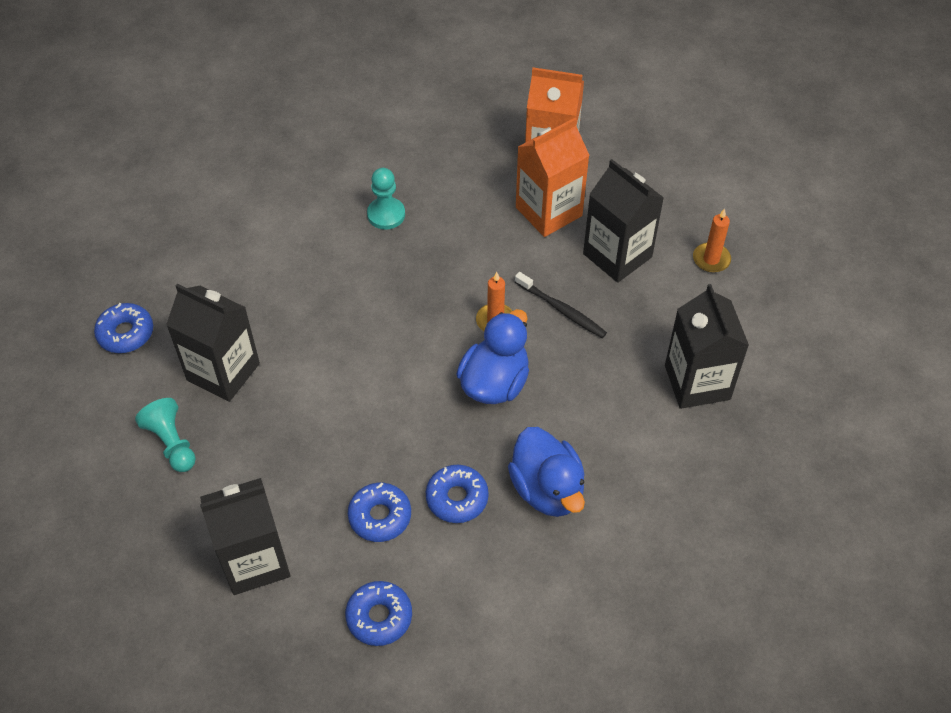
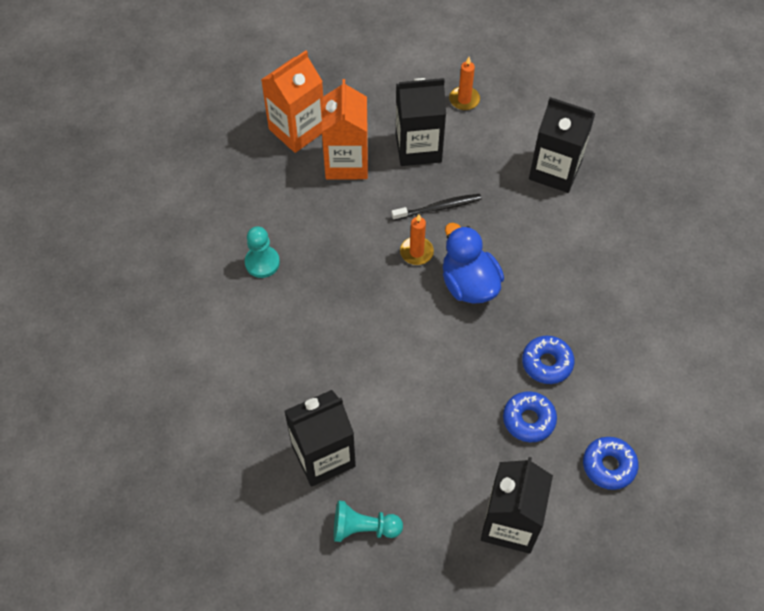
camera: 55 degrees left, 5 degrees up
blue donut [94,303,153,353] -> none
blue duck [508,427,585,517] -> none

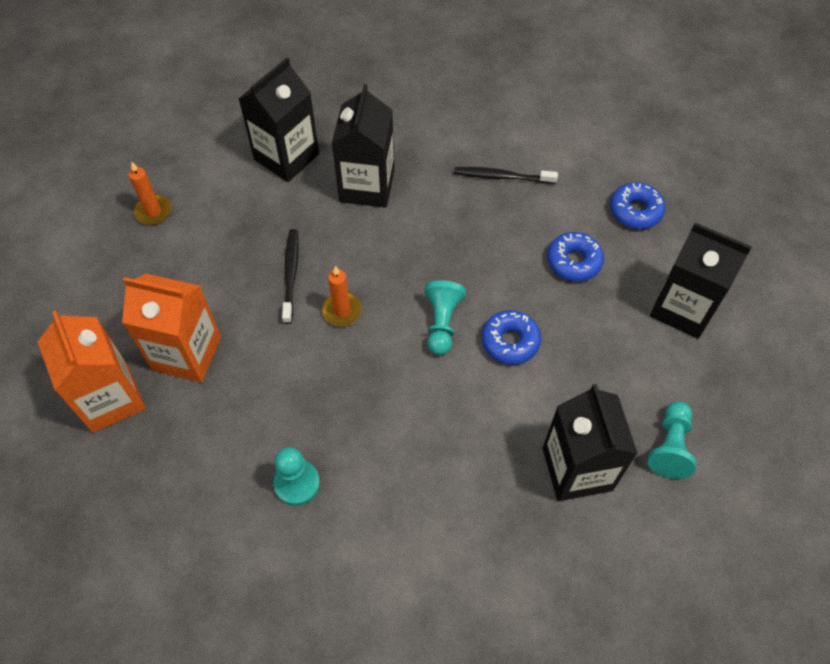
camera: 75 degrees left, 0 degrees up
black carton [396,78,446,166] -> black carton moved to [332,84,394,208]
blue duck [443,223,504,304] -> none
blue donut [522,336,575,384] -> blue donut moved to [481,310,541,365]
none -> turquoise pawn [424,281,466,355]
none -> black toothbrush [454,167,558,184]

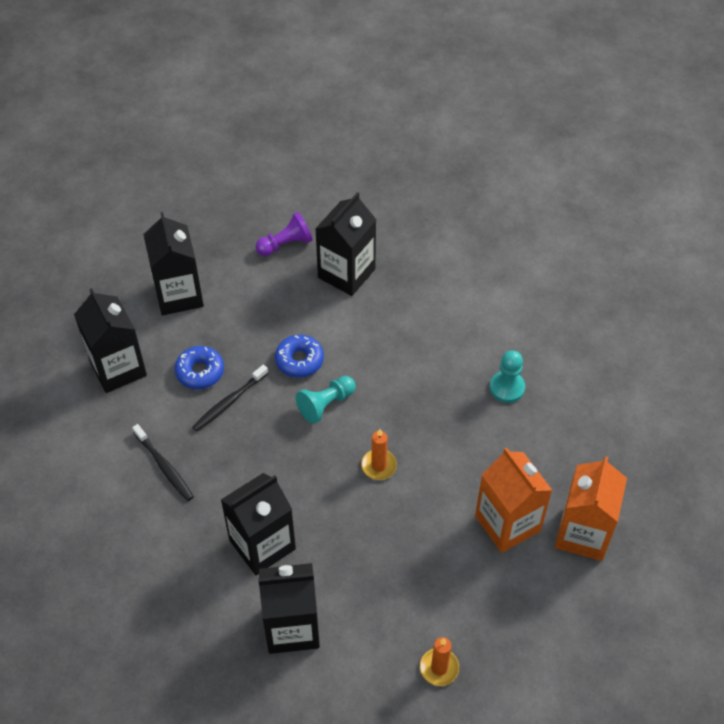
camera: 135 degrees left, 5 degrees down
black toothbrush [282,229,299,324] -> black toothbrush moved to [192,365,268,432]
blue donut [610,182,665,229] -> black carton [74,288,147,393]
turquoise pawn [648,401,696,479] -> purple pawn [256,212,313,256]

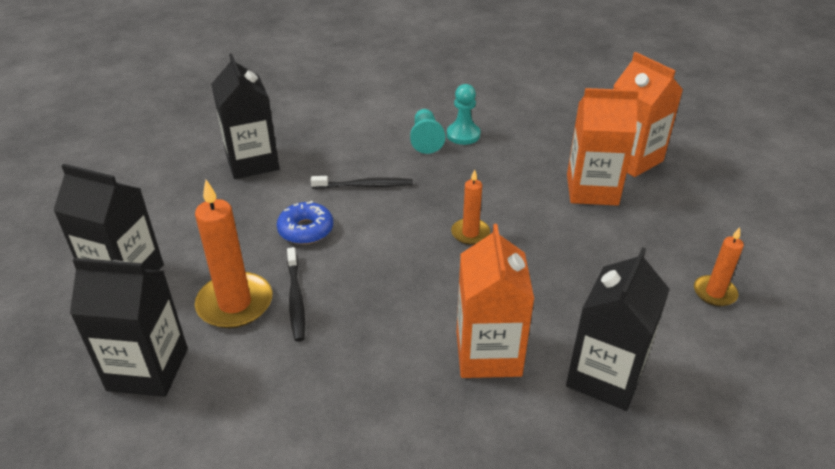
camera: 55 degrees left, 15 degrees down
black toothbrush [132,424,194,501] -> black toothbrush moved to [311,176,413,189]
blue donut [174,346,224,389] -> orange candle [195,180,272,328]
black carton [221,473,296,575] -> orange carton [457,224,534,378]
purple pawn [256,212,313,256] -> none
turquoise pawn [296,376,356,424] -> turquoise pawn moved to [410,109,445,154]

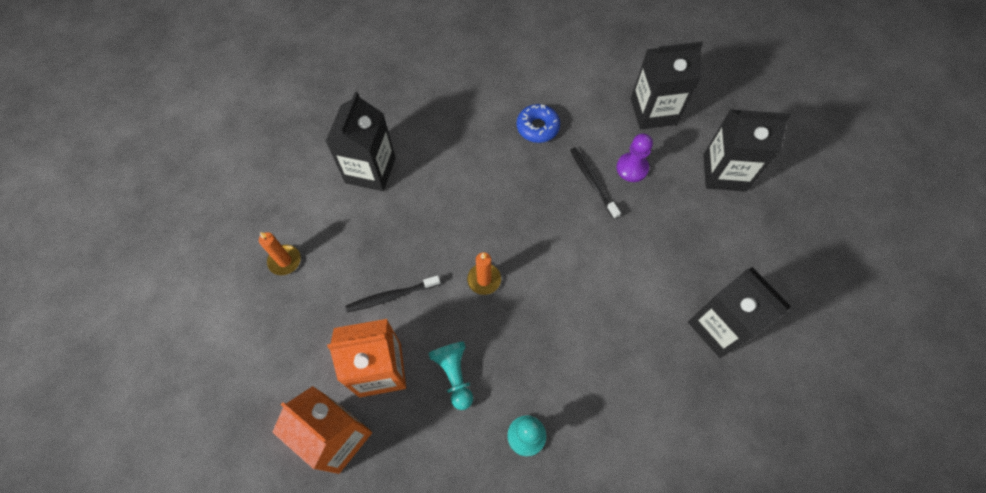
camera: 165 degrees right, 25 degrees up
orange candle [195,180,272,328] -> purple pawn [616,134,653,182]
blue donut [277,201,333,244] -> blue donut moved to [517,104,560,143]
black toothbrush [311,176,413,189] -> black toothbrush moved to [345,275,440,312]
turquoise pawn [410,109,445,154] -> turquoise pawn moved to [428,342,473,410]
orange carton [457,224,534,378] -> none

